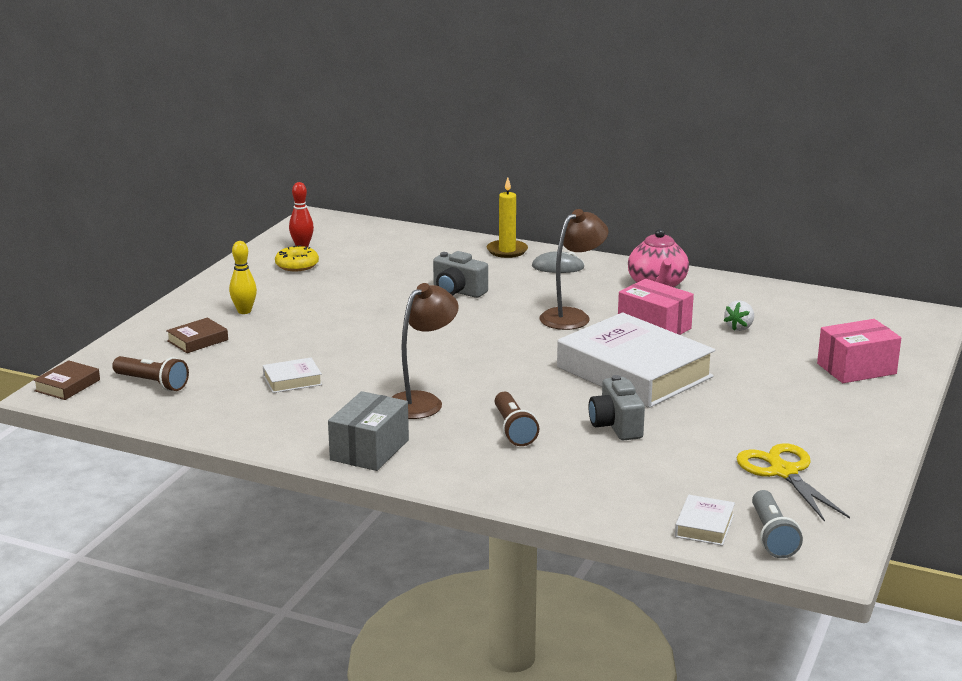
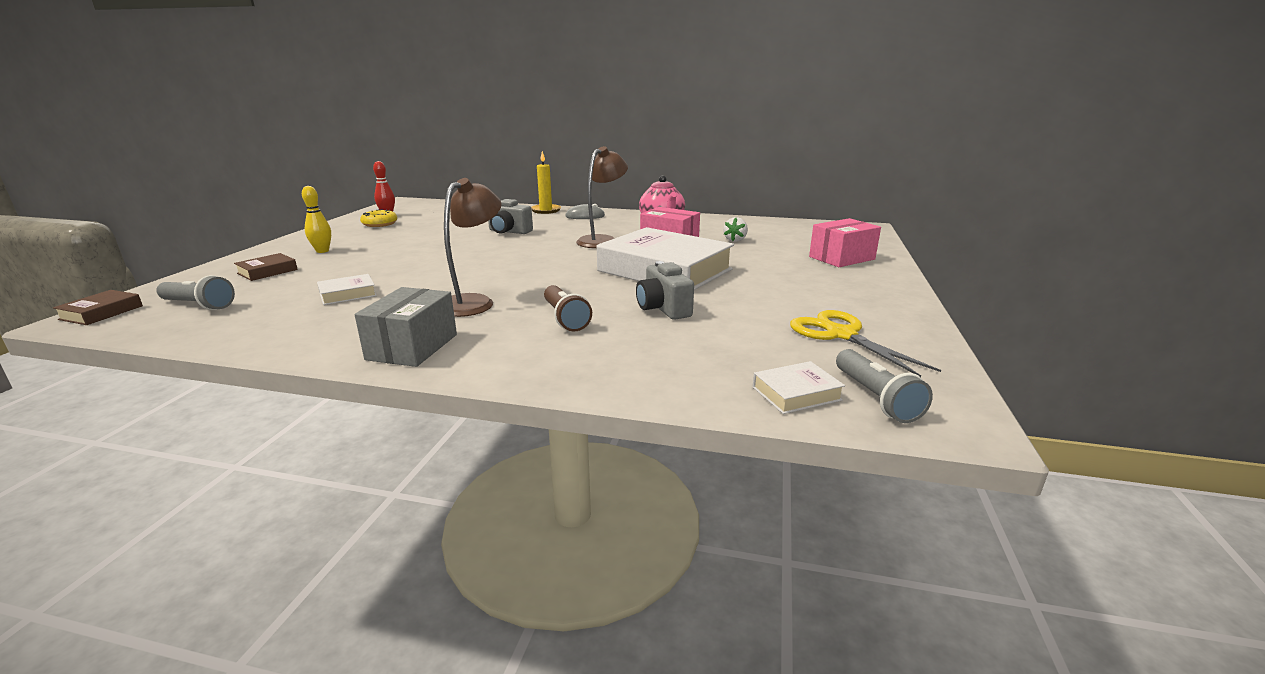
camera: 10 degrees left, 0 degrees up
brown flashlight [112,356,189,391] -> grey flashlight [156,275,235,310]
white book [675,495,735,546] -> white book turned 60 degrees clockwise [753,361,845,414]

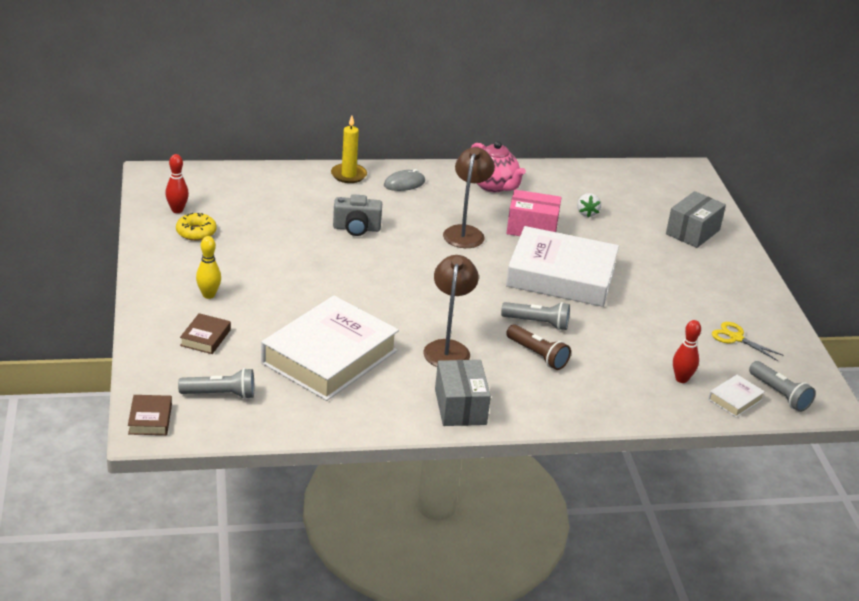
camera: 25 degrees left, 10 degrees up
white book [317,274,377,305] -> white book [261,296,399,401], size x2.46
grey camera [636,261,694,320] -> none
yellow scissors [790,310,941,377] -> yellow scissors [712,322,784,361], size x0.66
pink box [809,218,881,267] -> grey box [666,191,726,248]
none -> grey flashlight [501,302,570,330]
none -> red bowling pin [673,320,701,383]

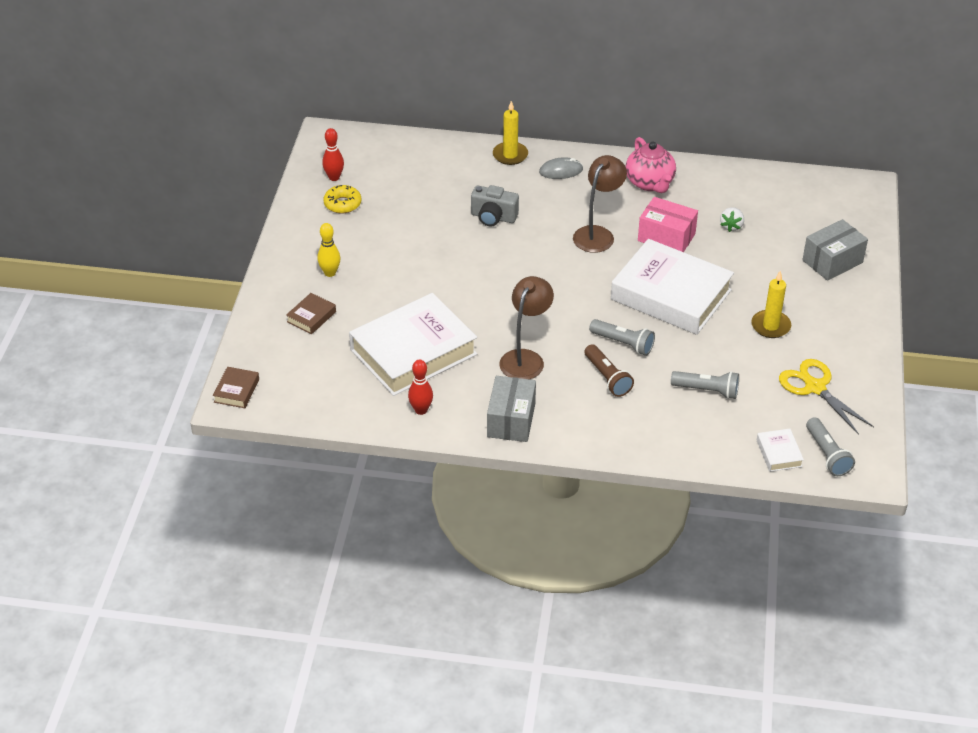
camera: 20 degrees right, 10 degrees up
grey flashlight [178,368,254,399] -> grey flashlight moved to [671,371,739,399]
red bowling pin [673,320,701,383] -> red bowling pin moved to [408,359,433,415]
white book [708,375,765,418] -> white book turned 75 degrees counterclockwise [757,429,804,472]
yellow scissors [712,322,784,361] -> yellow scissors [779,359,874,435], size x1.50
none -> yellow candle [751,271,791,338]

